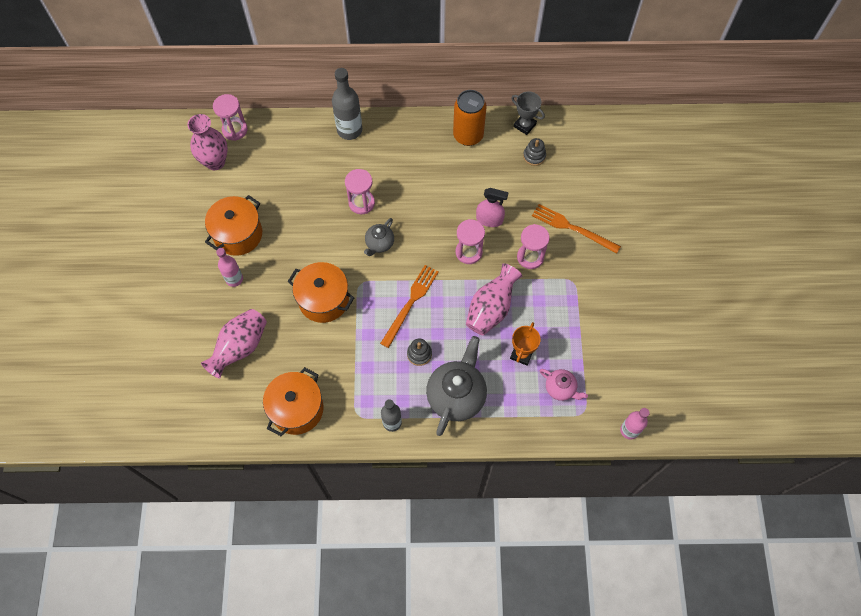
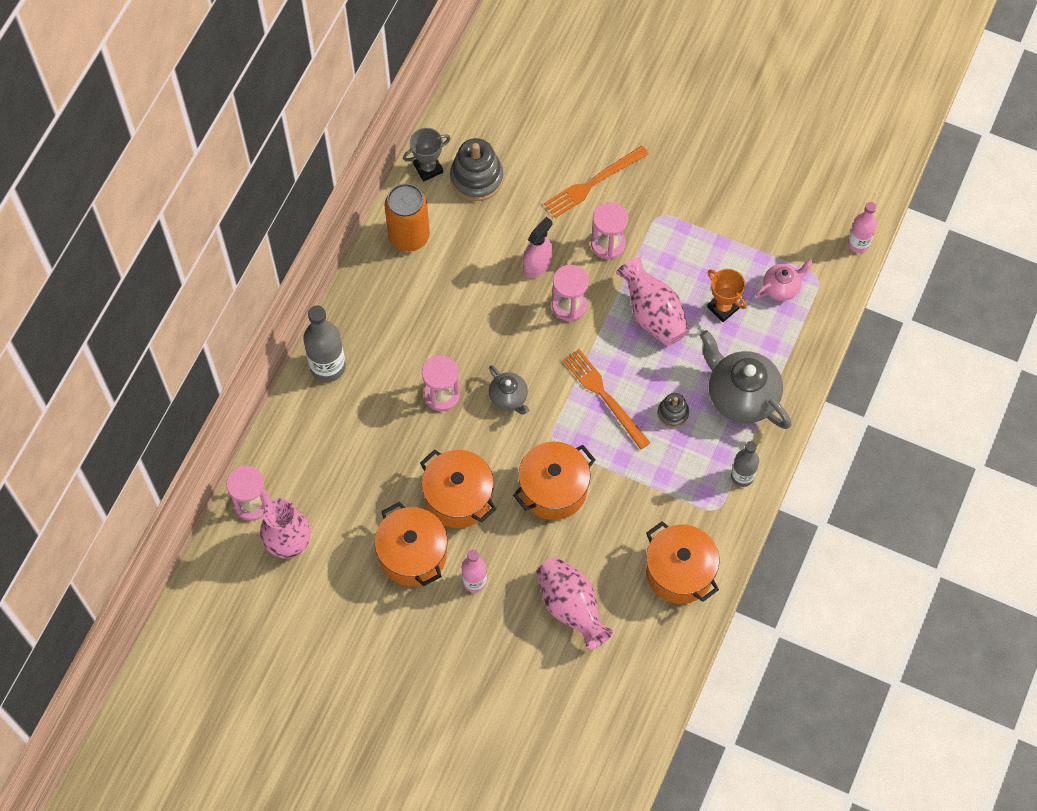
camera: 65 degrees left, 0 degrees up
grey stacking toy [523,138,546,166] -> grey stacking toy [450,138,503,201], size x1.77
none -> orange pot [420,449,496,528]

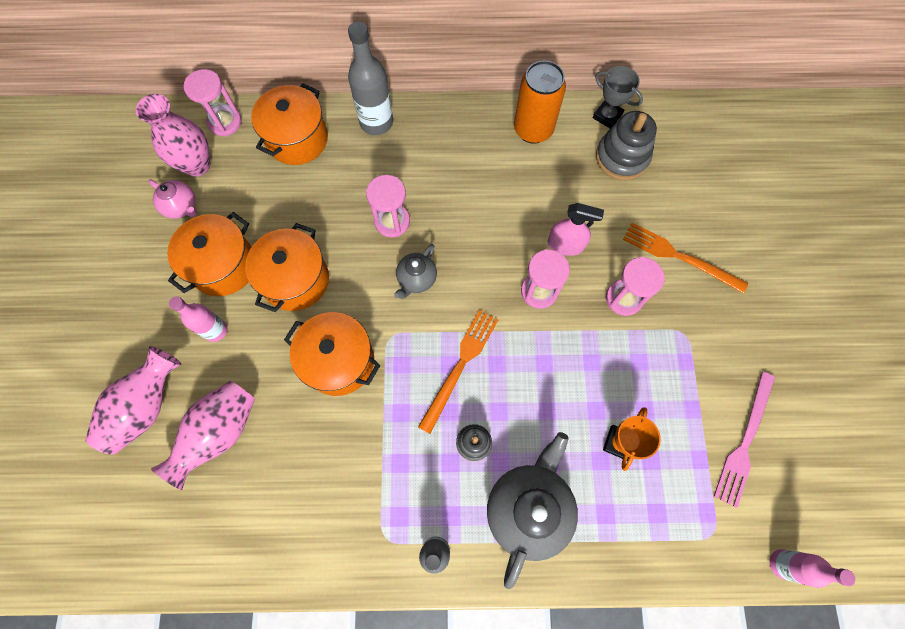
camera: 65 degrees right, 5 degrees up
pink vase [616,256,689,346] -> pink vase moved to [85,346,182,455]
orange pot [646,521,719,604] -> orange pot moved to [251,83,328,165]
pink teapot [756,259,814,301] -> pink teapot moved to [148,179,197,219]
none -> pink fork [713,372,775,508]

